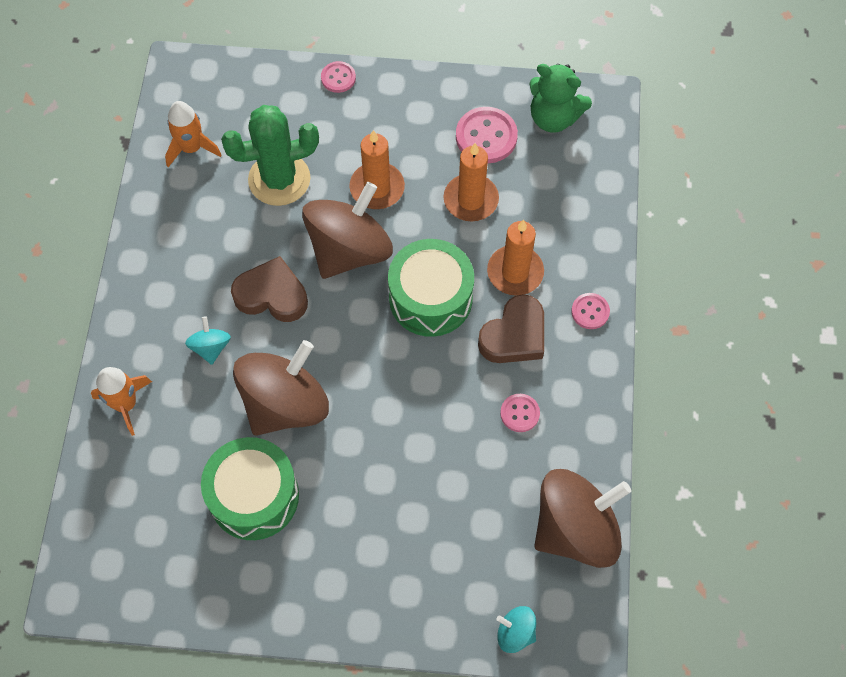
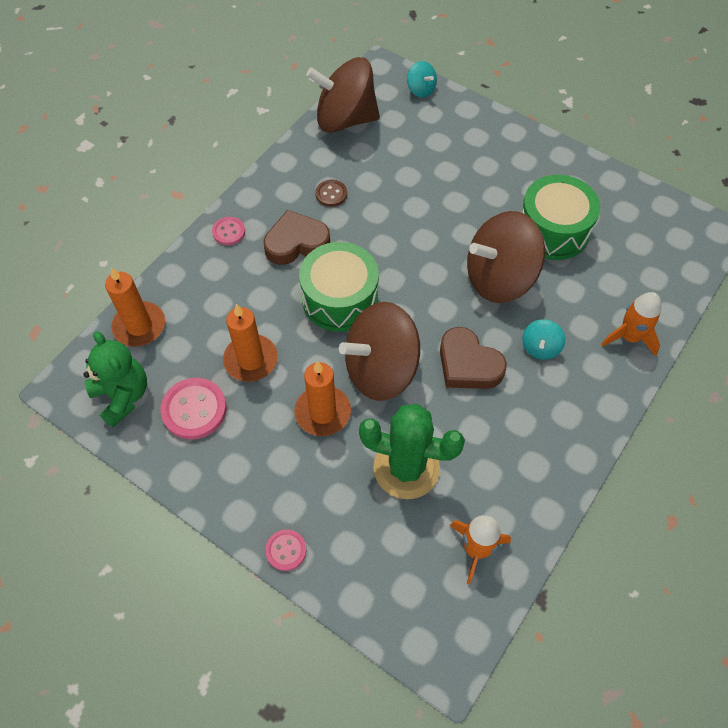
camera: 150 degrees left, 5 degrees down
orange candle [487,220,544,296] -> orange candle moved to [105,267,165,347]
pink button [500,394,540,432] -> brown button [315,180,347,207]

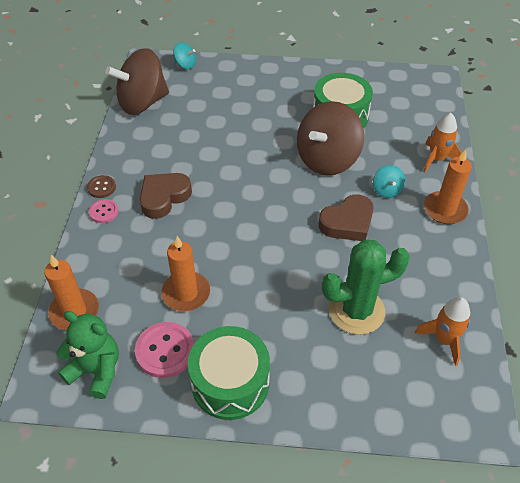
camera: 30 degrees left, 10 degrees down
pink button [265,529,306,571] -> none
orange candle [294,361,351,436] -> orange candle moved to [424,149,472,224]
green drum [299,242,379,332] -> green drum moved to [188,326,270,420]
brown button [315,180,347,207] -> brown button moved to [87,175,116,198]
brown spinning top [339,302,420,401] -> none
brown heart [440,327,507,389] -> brown heart turned 45 degrees counterclockwise [319,194,374,241]

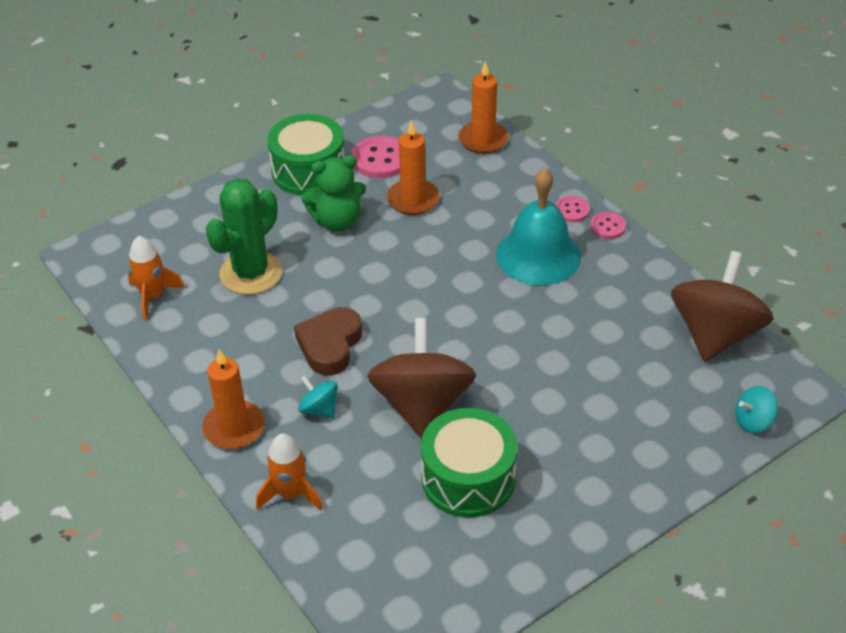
camera: 140 degrees right, 5 degrees down
green teddy bear [56,311,119,399] -> green teddy bear moved to [301,155,366,232]
brown button [87,175,116,198] -> pink button [590,212,626,239]
brown heart [140,173,192,219] -> turquoise bell [496,168,581,285]

